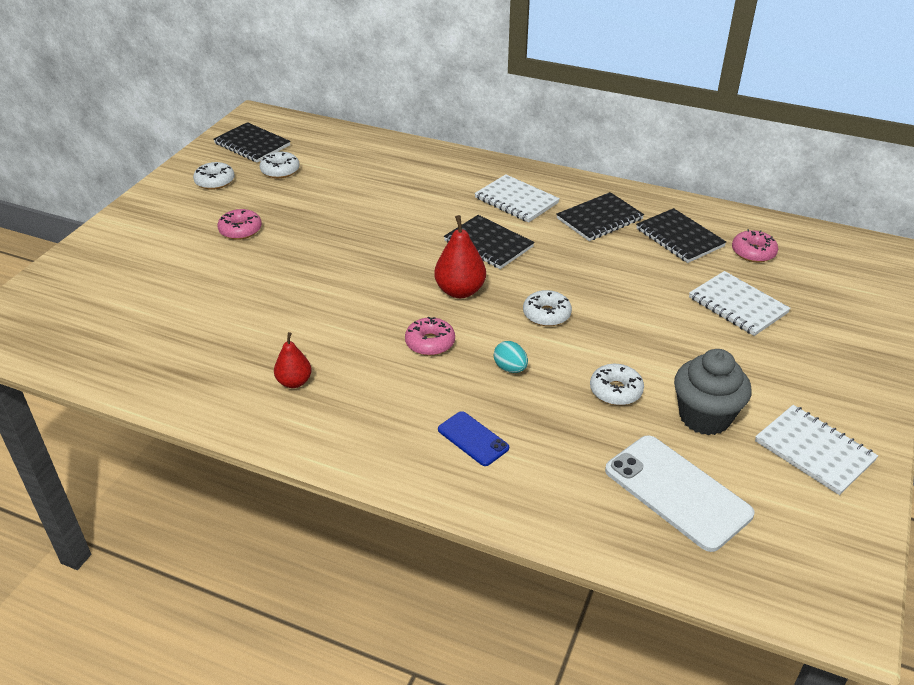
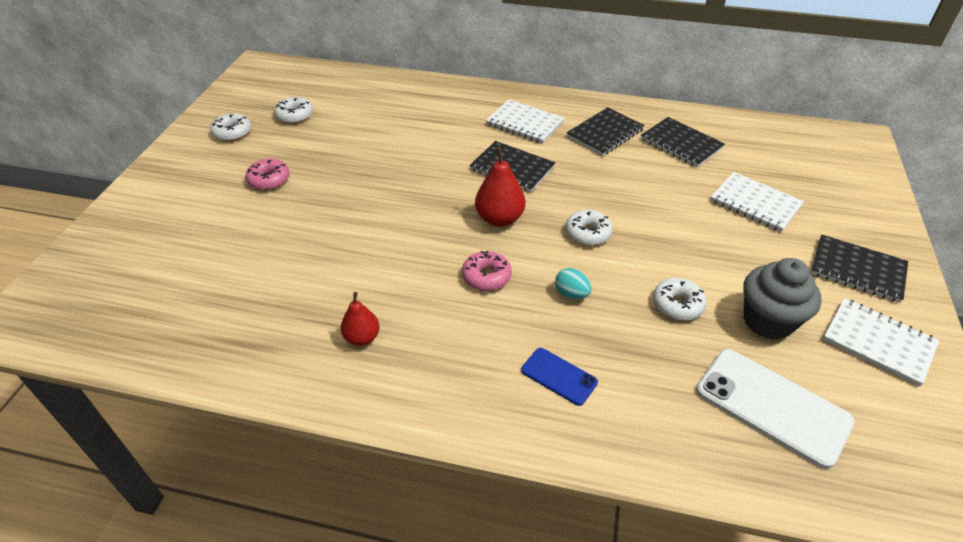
camera: 10 degrees left, 5 degrees up
black notebook [213,122,291,163] -> black notebook moved to [811,234,908,303]
pink donut [732,229,778,262] -> none

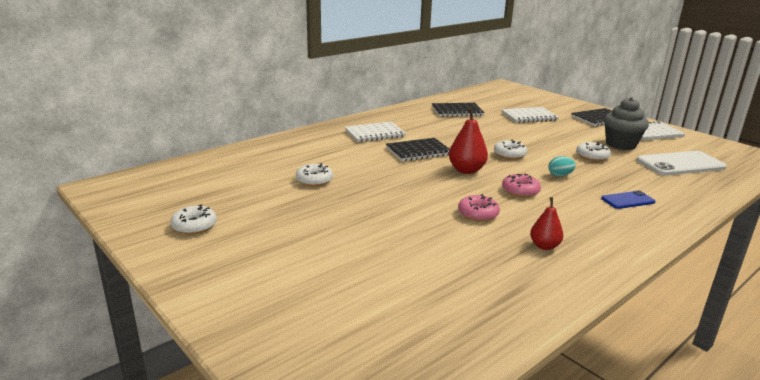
camera: 55 degrees left, 20 degrees down
pink donut [245,159,290,190] -> pink donut moved to [458,194,500,222]
white donut [274,97,313,124] -> white donut moved to [296,163,333,187]
black notebook [566,107,645,156] -> none

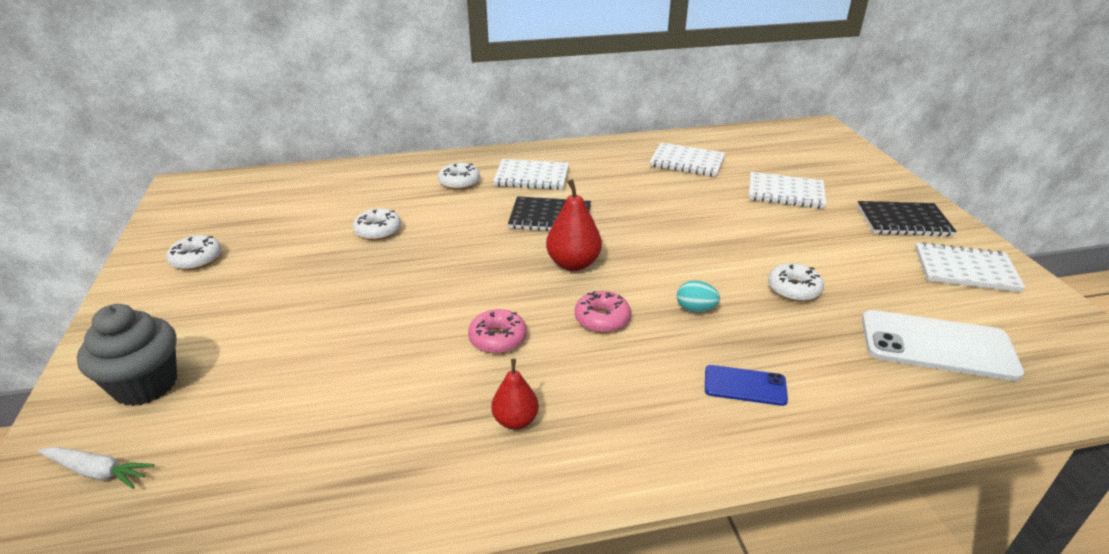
camera: 30 degrees right, 10 degrees up
black notebook [432,103,485,117] -> white notebook [650,143,725,177]
white donut [494,140,527,160] -> white donut moved to [438,163,480,190]
grey cupcake [604,97,649,150] -> grey cupcake moved to [77,304,177,406]
none -> white carrot [38,447,154,489]

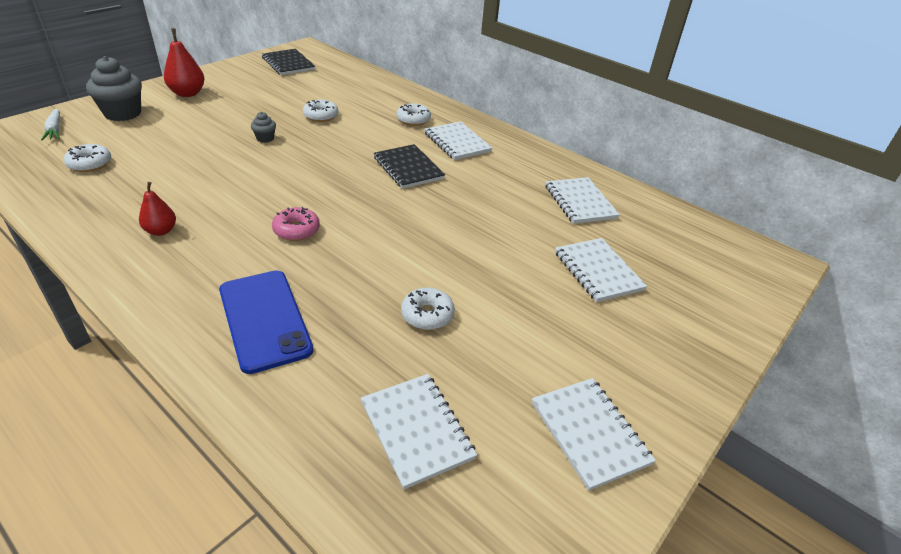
camera: 50 degrees right, 5 degrees up
white donut [167,235,222,270] -> white donut moved to [64,144,111,172]
pink donut [468,309,527,354] -> none
red pear [546,179,602,271] -> red pear moved to [164,28,205,97]
turquoise egg [677,280,720,312] -> none
blue phone [705,365,788,406] -> blue phone [219,270,313,374], size x1.87
black notebook [857,201,957,236] -> black notebook moved to [262,49,315,75]
white phone [862,310,1024,381] -> white notebook [361,374,477,490]
none -> grey cupcake [251,112,276,143]

